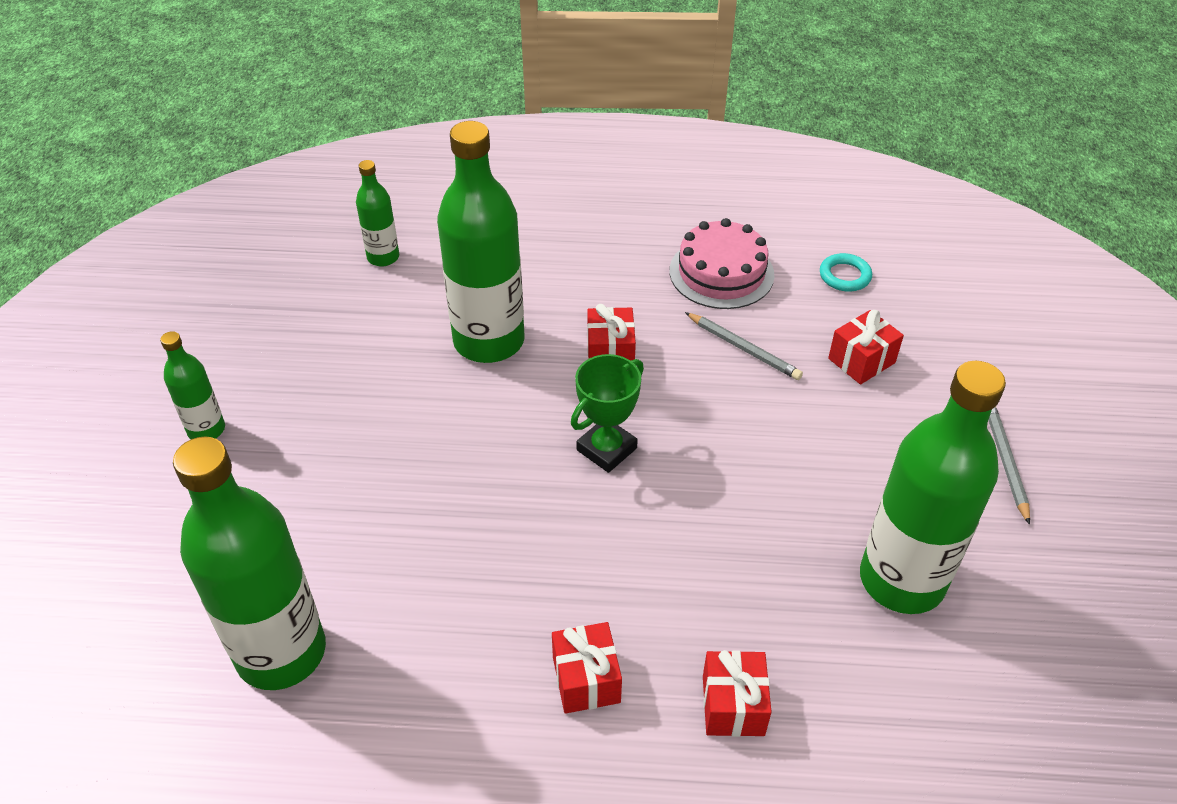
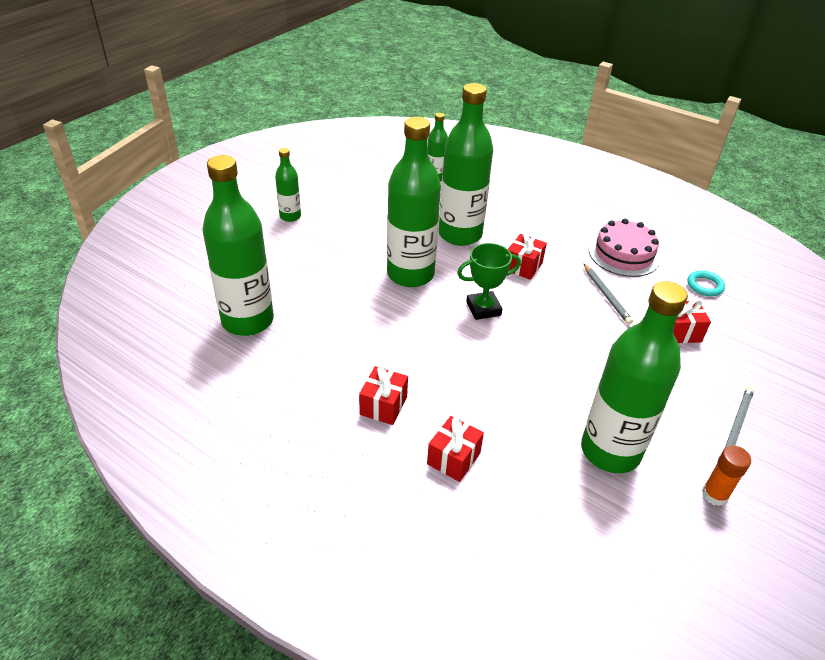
camera: 30 degrees right, 5 degrees down
none -> green bottle [387,117,441,287]
none -> orange glue stick [702,446,751,506]

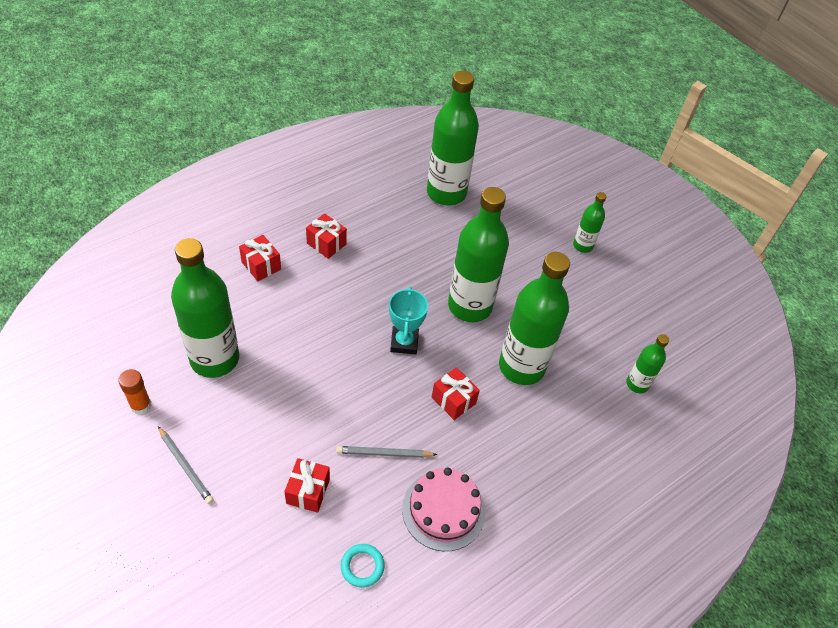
camera: 105 degrees right, 10 degrees up
green trophy [457,243,521,320] -> turquoise trophy [389,286,428,354]

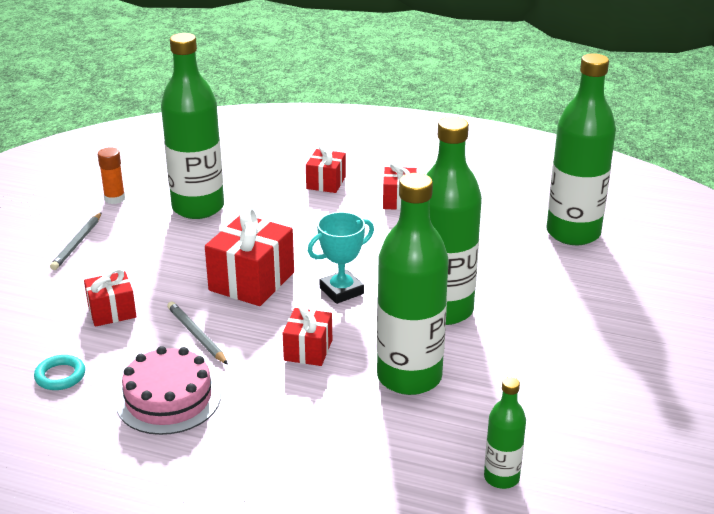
camera: 60 degrees right, 20 degrees down
green bottle [573,192,606,253] -> none
none -> red gift [205,207,294,306]

